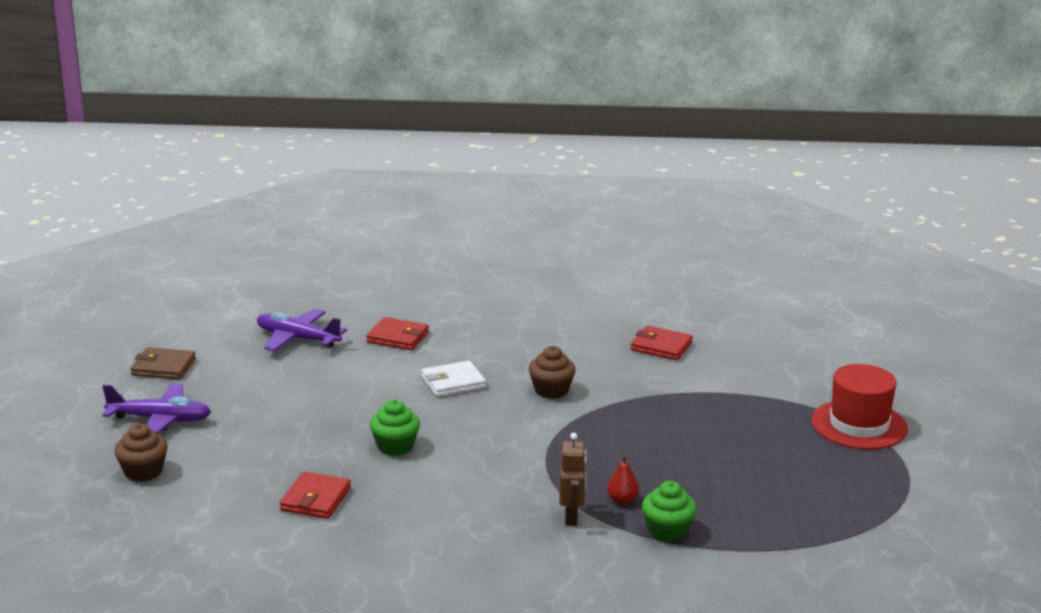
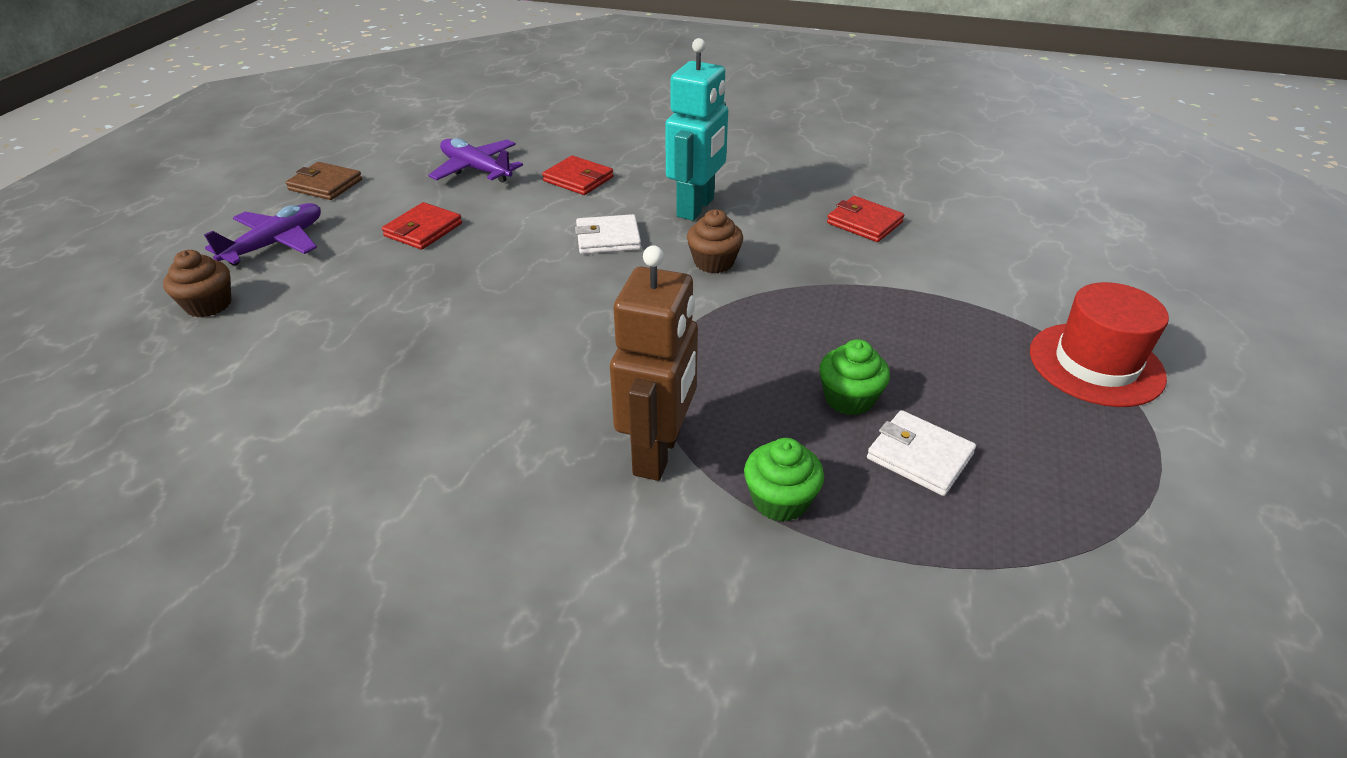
camera: 15 degrees right, 15 degrees up
purple plane [102,384,211,434] -> purple plane turned 75 degrees counterclockwise [204,203,321,266]
red wallet [280,472,351,519] -> red wallet moved to [382,202,462,250]
green cupcake [370,399,420,456] -> green cupcake moved to [819,339,890,415]
brown robot [559,433,586,526] -> brown robot [610,245,698,481], size x1.80
red pear [607,455,639,505] -> none
none -> turquoise robot [665,38,728,221]
none -> white wallet [867,410,976,496]

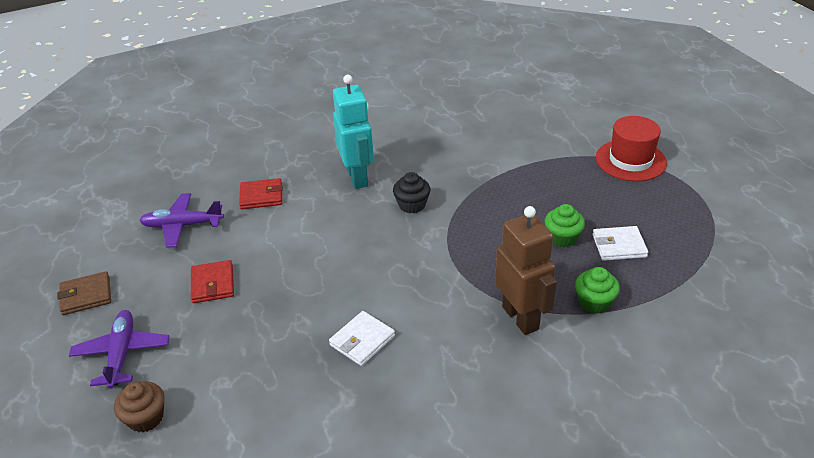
camera: 40 degrees left, 0 degrees up
white wallet [575,214,641,254] -> white wallet moved to [329,311,395,366]
brown cupcake [687,209,743,273] -> black cupcake [393,172,430,213]
red wallet [827,196,904,242] -> none

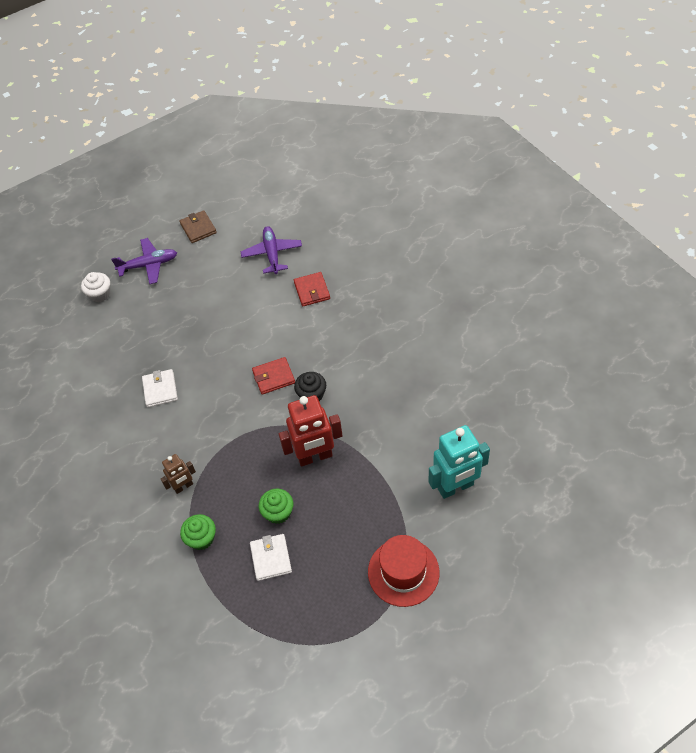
camera: 85 degrees right, 15 degrees up
brown cupcake [114,381,165,432] -> white cupcake [81,272,110,302]
red wallet [191,260,234,303] -> red wallet moved to [252,357,295,395]
white wallet [329,311,395,366] -> white wallet turned 45 degrees clockwise [142,369,178,407]
turquoise robot [333,75,374,189] -> turquoise robot moved to [429,425,490,499]
brown robot [495,206,557,335] -> brown robot [161,454,196,494], size x0.55
none -> red robot [279,395,343,467]

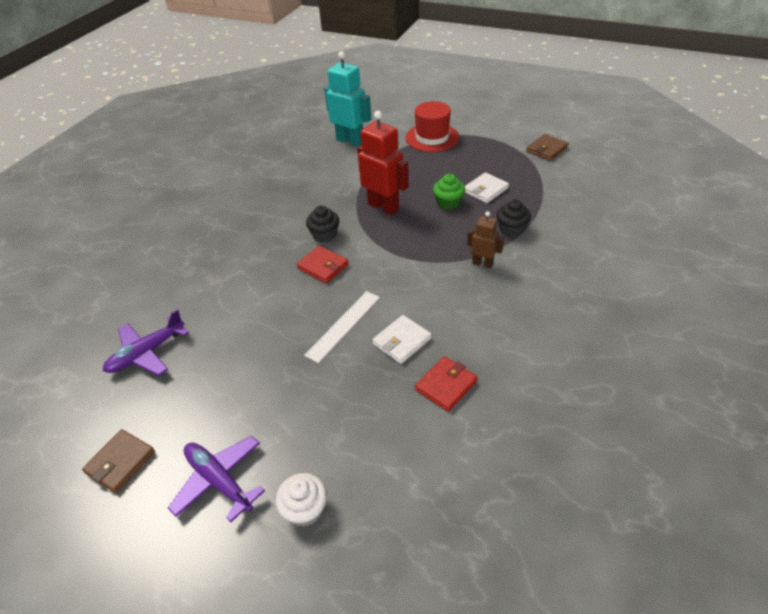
camera: 125 degrees left, 10 degrees down
green cupcake [180,514,216,550] -> black cupcake [497,199,531,237]
red wallet [294,272,330,306] -> red wallet moved to [415,356,478,412]
none -> white ruler [304,291,380,363]
none -> brown wallet [526,134,569,161]

